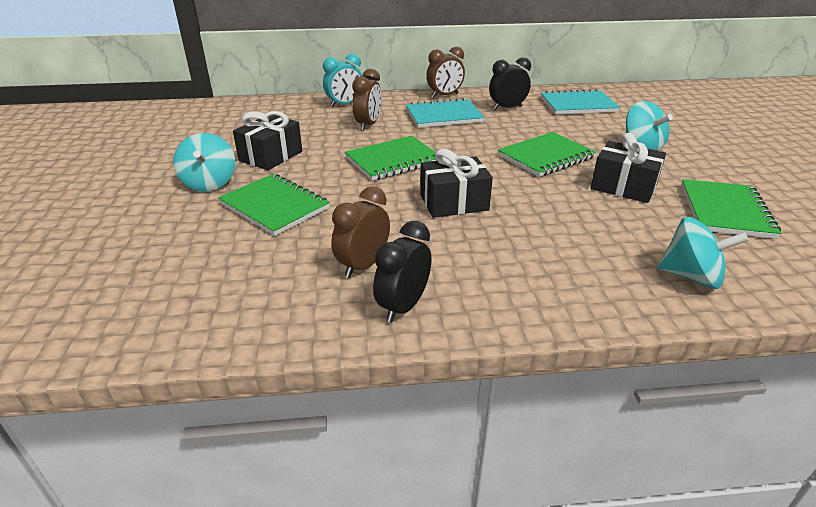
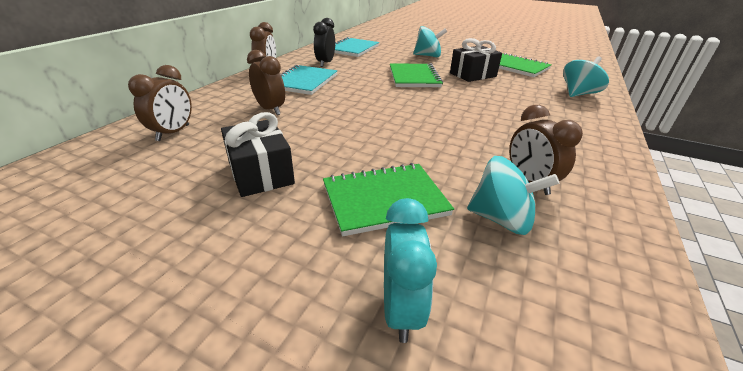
camera: 60 degrees left, 0 degrees up
turquoise spinning top [173,133,235,192] -> turquoise spinning top moved to [467,156,559,235]
turquoise clock [323,54,362,107] -> turquoise clock moved to [384,198,437,343]
green notebook [345,136,437,181] -> none
black clock [373,221,431,323] -> none
black gift [420,149,493,218] -> none
none -> brown clock [128,65,192,141]

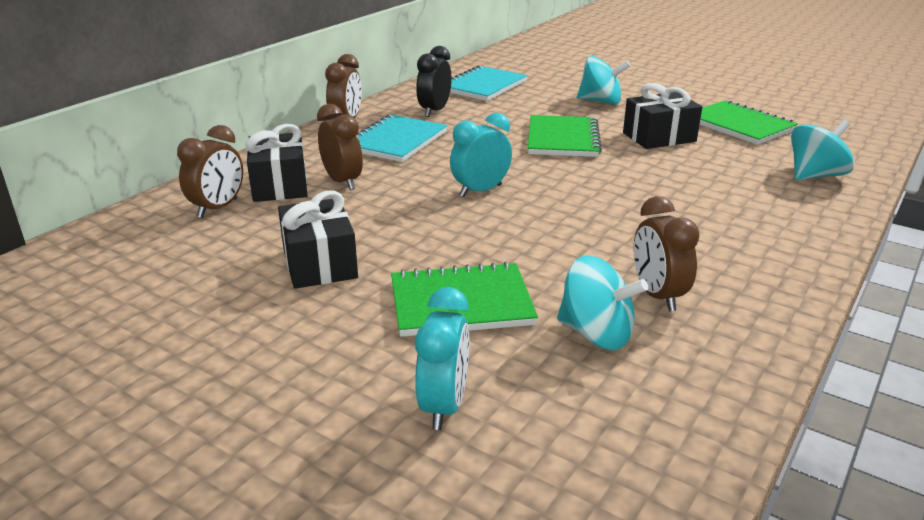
camera: 10 degrees right, 5 degrees down
none -> black gift [245,124,307,202]
none -> turquoise clock [450,113,512,197]

